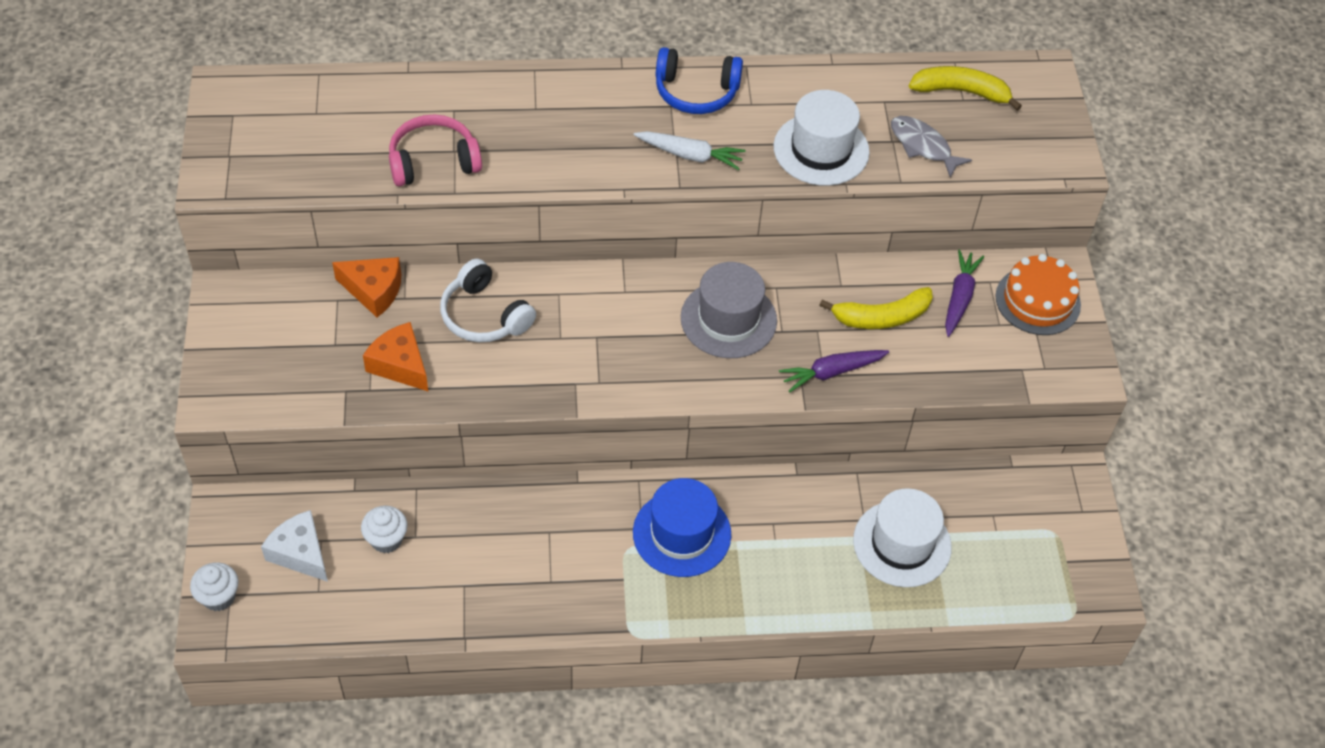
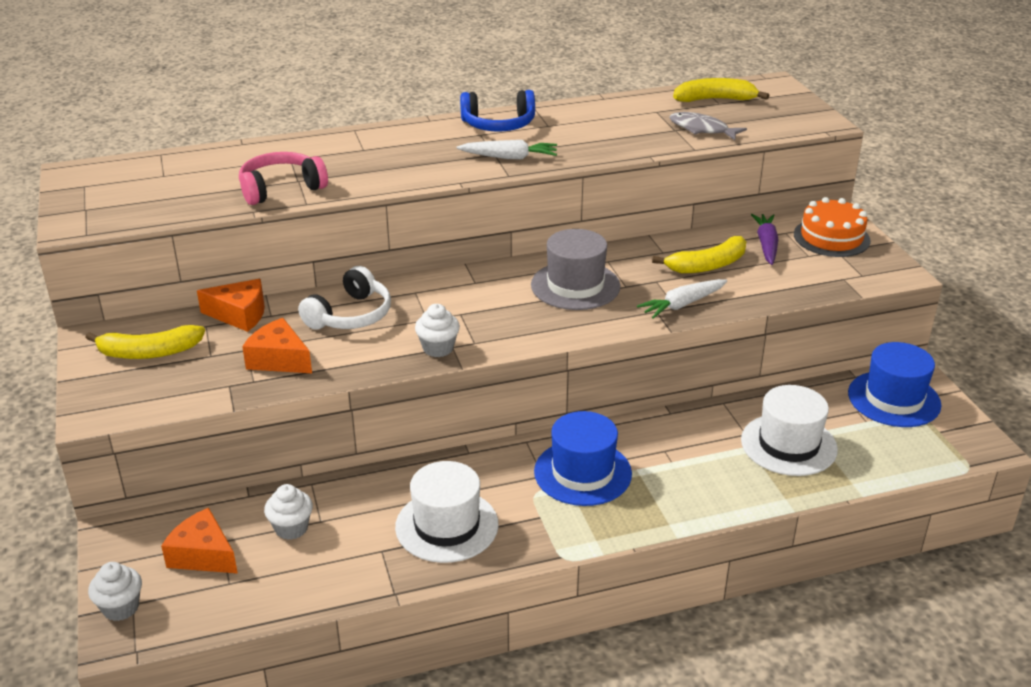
camera: 10 degrees left, 20 degrees down
white cheese [261,510,328,582] -> orange cheese [161,508,238,574]
white headphones [440,259,536,342] -> white headphones turned 90 degrees counterclockwise [298,266,391,330]
white hat [773,90,870,186] -> white hat moved to [395,461,499,563]
purple carrot [779,350,889,392] -> white carrot [637,279,727,319]
none -> yellow banana [85,325,205,359]
none -> white cupcake [415,304,460,357]
none -> blue hat [848,342,941,427]

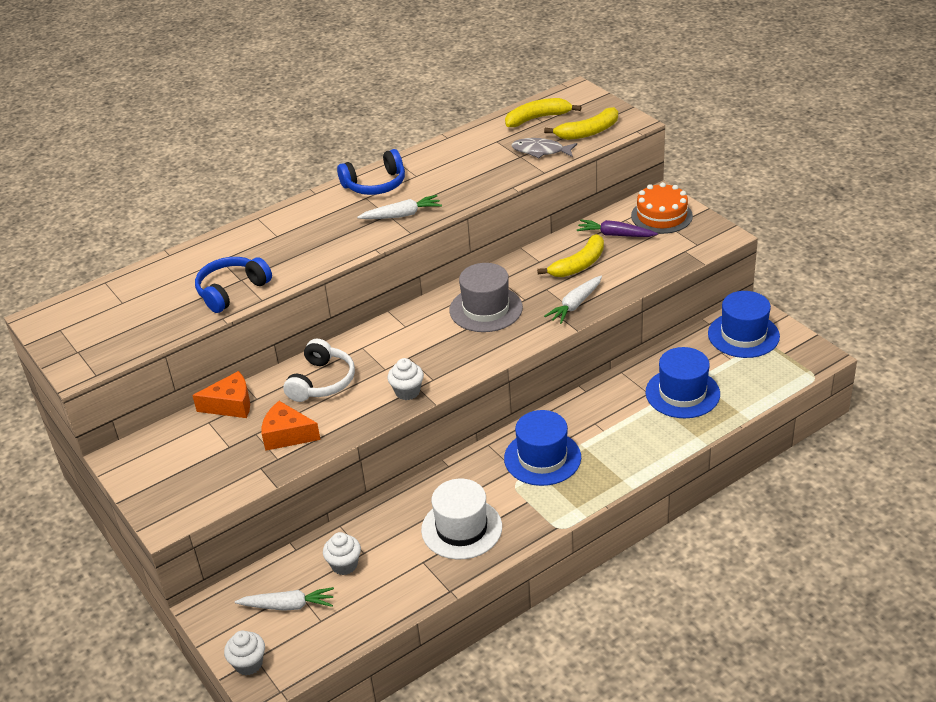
camera: 15 degrees left, 5 degrees up
yellow banana [85,325,205,359] -> yellow banana moved to [544,107,618,140]
orange cheese [161,508,238,574] -> white carrot [235,587,334,611]
pink headphones [239,152,328,205] -> blue headphones [195,257,272,313]
white hat [741,385,838,476] -> blue hat [646,347,720,418]
purple carrot [751,214,779,265] -> purple carrot turned 60 degrees counterclockwise [577,219,658,237]

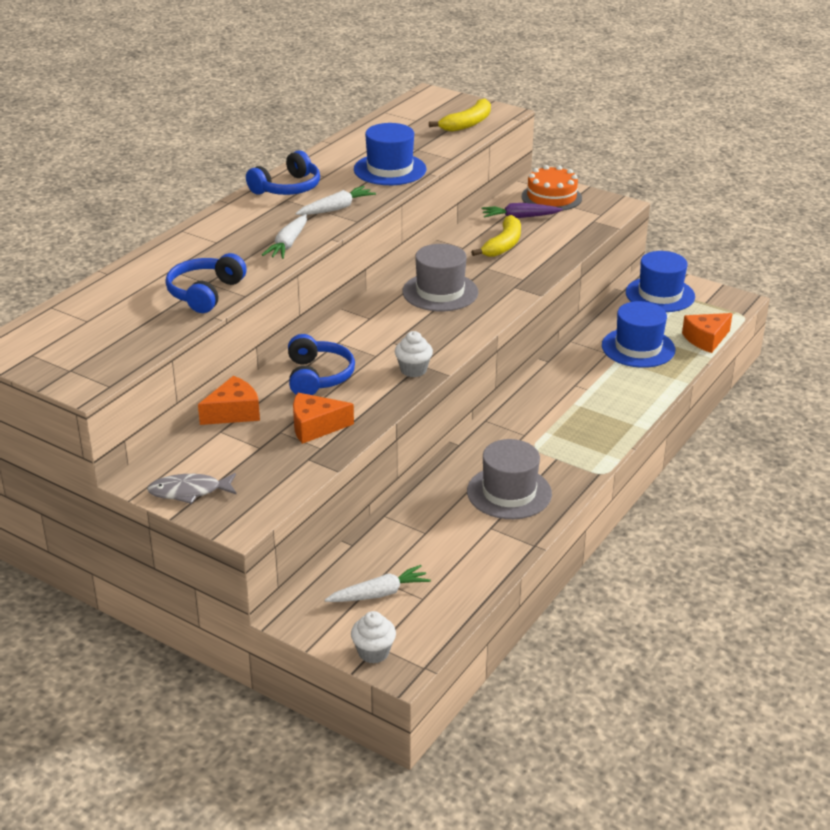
camera: 25 degrees left, 5 degrees down
white headphones [283,339,355,402] -> blue headphones [288,334,355,395]
white cupcake [323,532,361,575] -> none
white hat [421,479,502,559] -> grey hat [467,439,552,519]
blue hat [504,410,581,486] -> blue hat moved to [354,123,426,185]
yellow banana [505,98,581,127] -> none
grey fish [511,138,577,158] -> grey fish moved to [147,473,237,504]
white carrot [544,275,602,324] -> white carrot moved to [262,214,307,259]
none -> orange cheese [682,313,733,353]

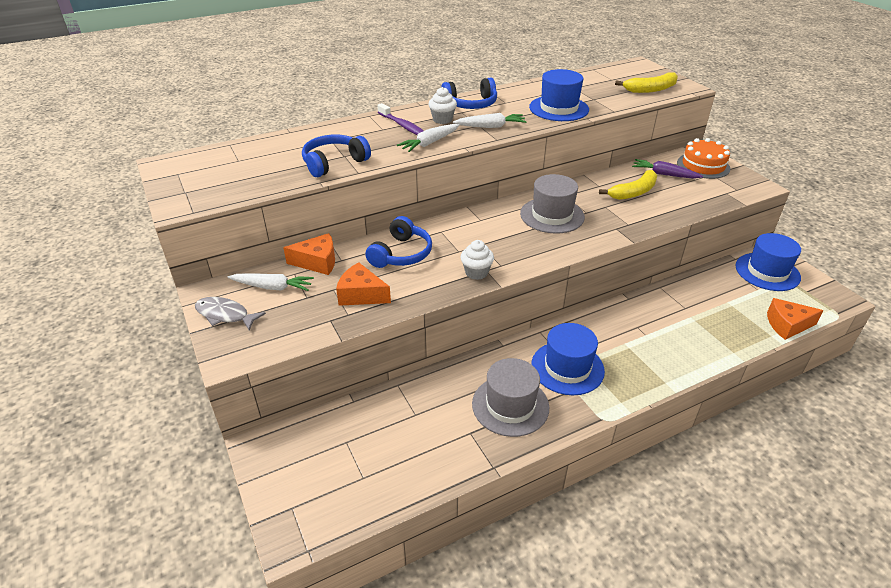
camera: 30 degrees right, 5 degrees up
white carrot [325,565,431,602] -> white carrot moved to [228,273,314,291]
white cupcake [351,611,396,664] -> white cupcake moved to [428,87,457,124]
blue hat [602,301,675,368] -> blue hat moved to [531,323,605,395]
none -> purple toothbrush [377,103,424,135]

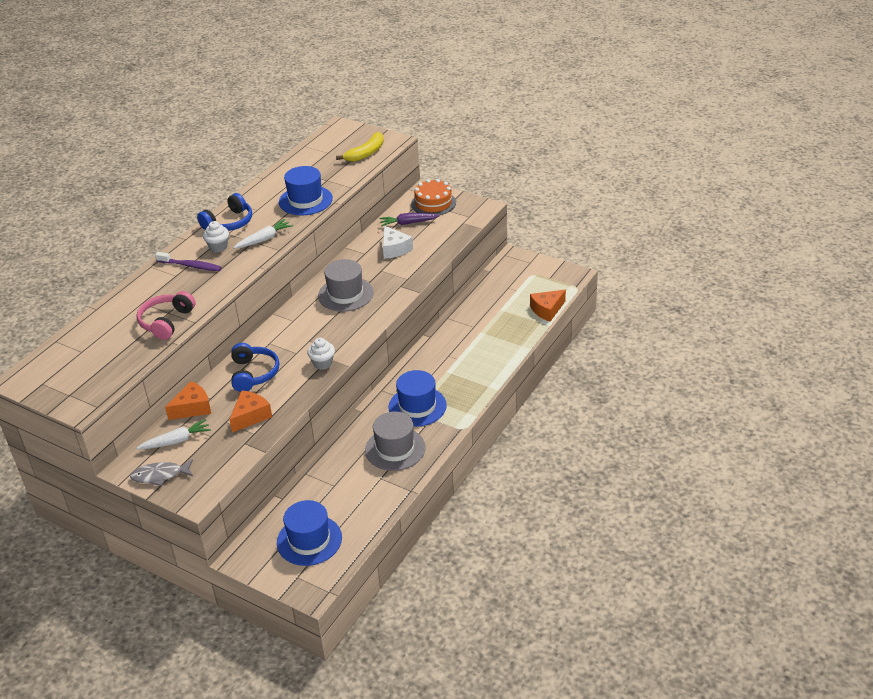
camera: 30 degrees left, 0 degrees up
blue headphones [302,135,371,177] -> pink headphones [136,291,195,340]
orange cheese [336,262,391,306] -> orange cheese turned 135 degrees clockwise [229,390,272,433]
white carrot [397,124,459,152] -> none
yellow banana [599,170,657,200] -> white cheese [383,226,413,259]
blue hat [735,233,801,291] -> blue hat moved to [277,500,342,566]

